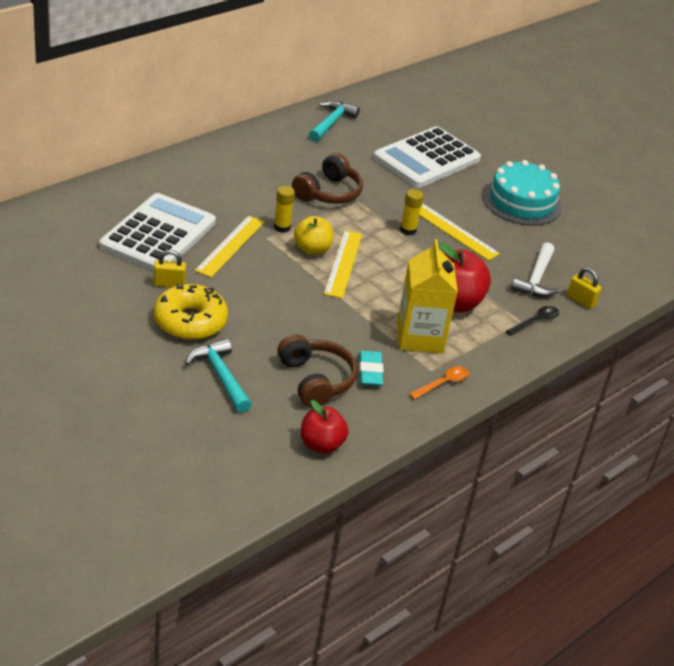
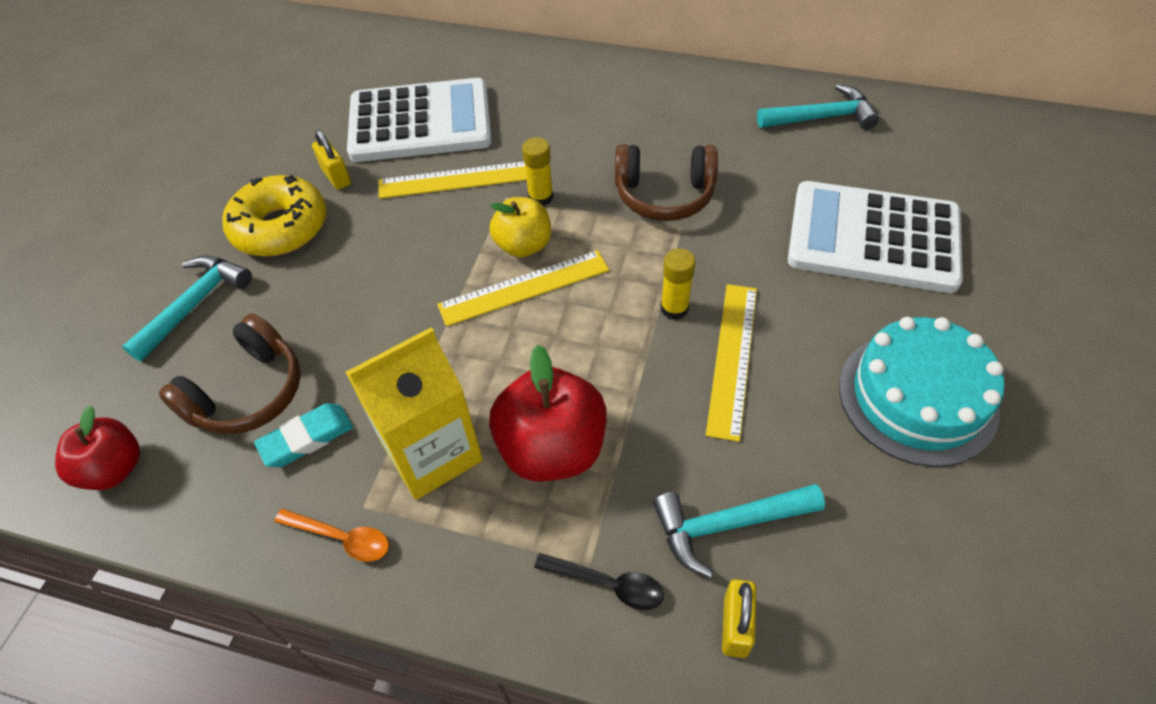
camera: 65 degrees right, 15 degrees up
white hammer [511,242,559,297] -> turquoise hammer [653,484,825,578]

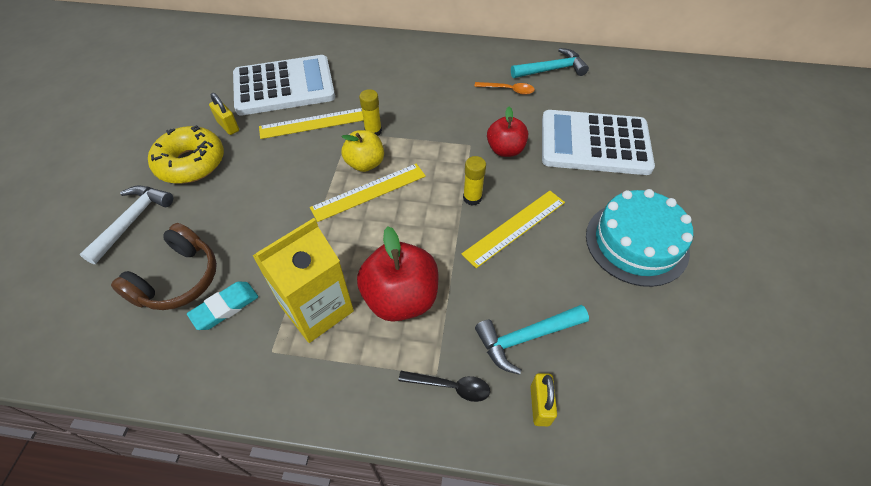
camera: 10 degrees left, 0 degrees up
red apple [55,405,140,490] -> red apple moved to [487,107,528,157]
turquoise hammer [122,255,252,362] -> white hammer [79,185,173,264]
orange spoon [274,508,389,562] -> orange spoon moved to [474,82,535,95]
brown headphones [615,144,718,221] -> none
yellow ruler [706,284,757,442] -> yellow ruler turned 45 degrees clockwise [462,191,565,268]

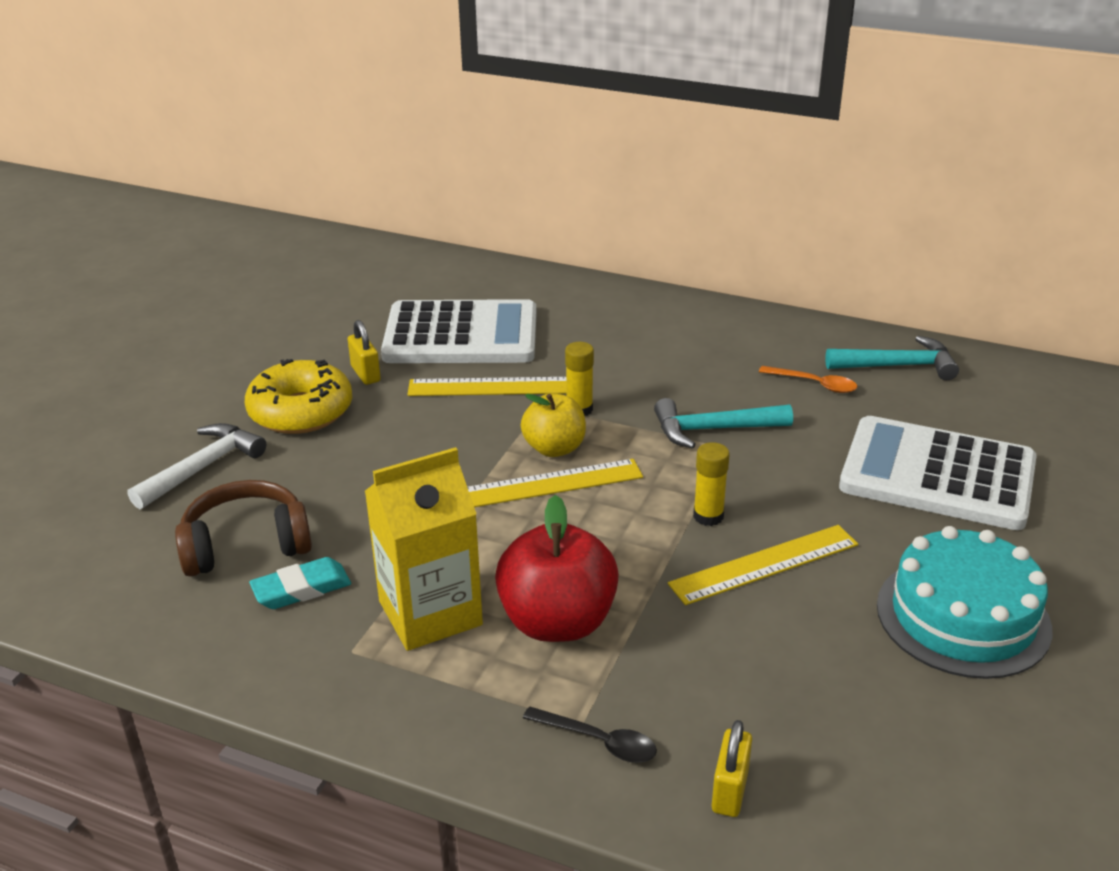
camera: 15 degrees right, 20 degrees down
brown headphones [111,223,217,310] -> brown headphones turned 150 degrees counterclockwise [175,480,312,577]
turquoise hammer [475,305,589,375] -> turquoise hammer moved to [654,398,793,449]
red apple [487,107,528,157] -> none

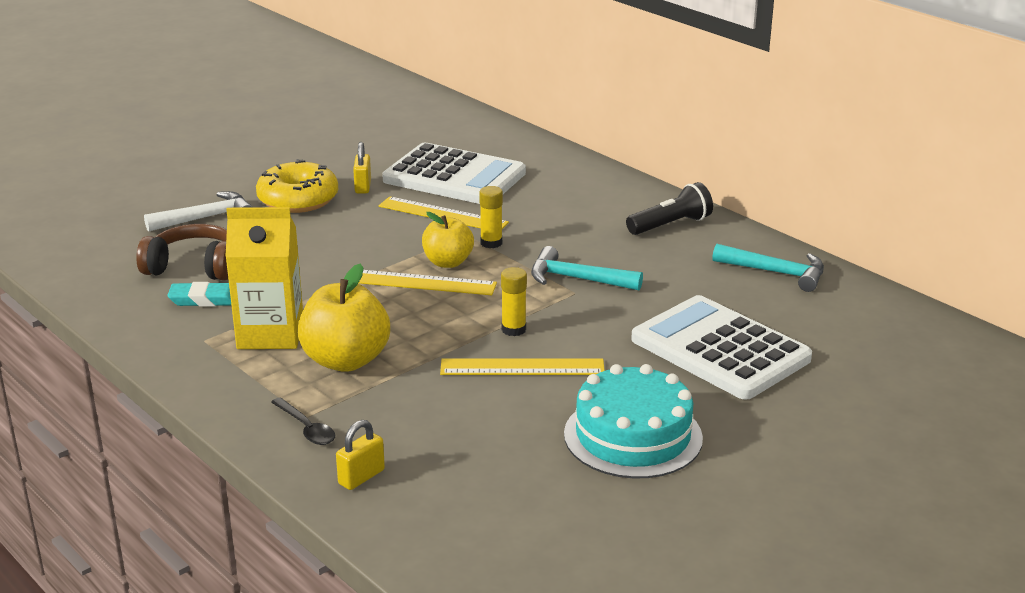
camera: 25 degrees right, 5 degrees down
red apple [495,495,619,642] -> yellow apple [297,264,390,372]
orange spoon [759,366,857,393] -> none
none -> black flashlight [626,182,713,235]

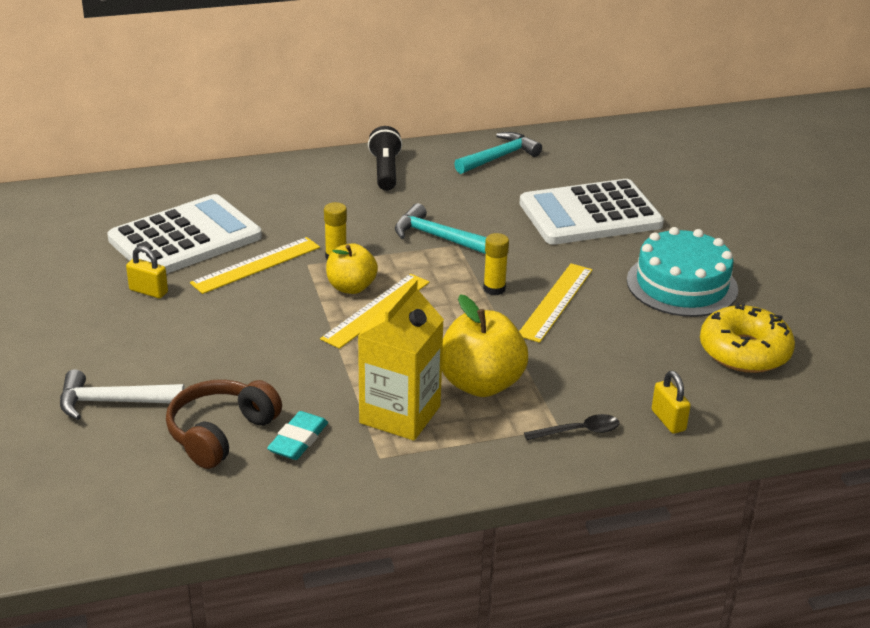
camera: 65 degrees left, 5 degrees up
white hammer [144,191,252,232] -> white hammer turned 90 degrees counterclockwise [60,369,185,420]
yellow donut [256,159,338,213] -> yellow donut moved to [700,303,795,373]
turquoise hammer [531,246,643,291] -> turquoise hammer turned 75 degrees clockwise [395,203,486,254]

